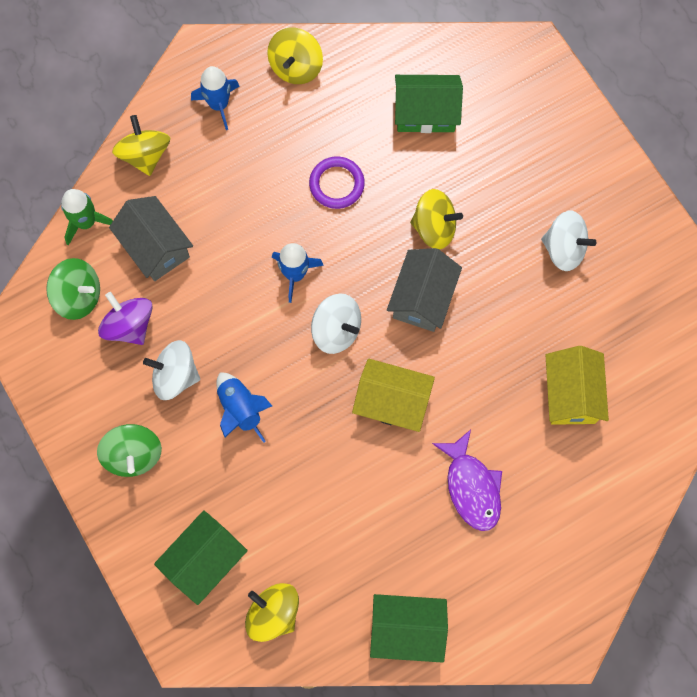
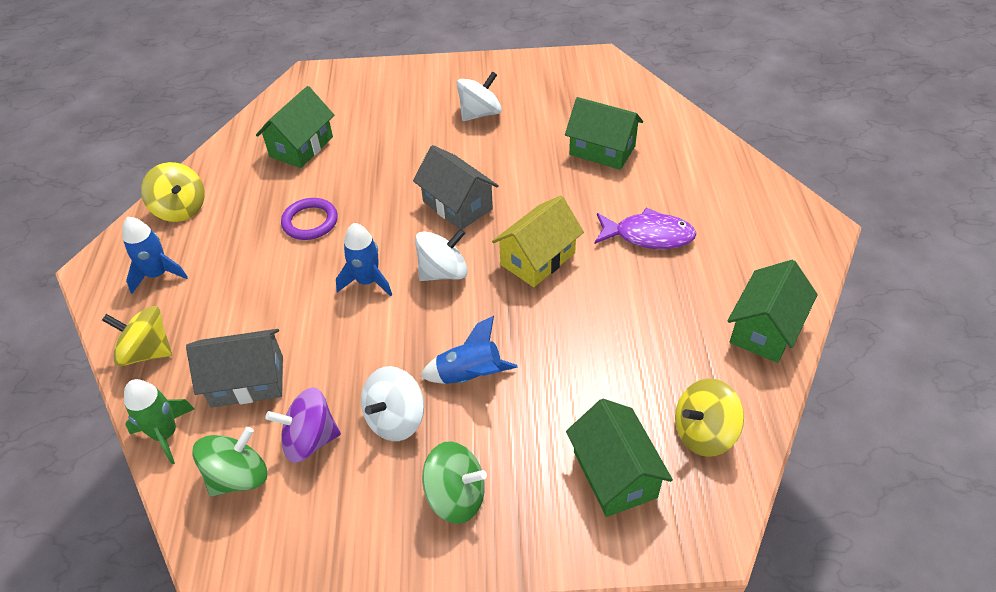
camera: 60 degrees left, 25 degrees down
yellow spinning top [410,189,463,250] -> none
yellow house [546,346,609,425] -> green house [565,97,643,170]

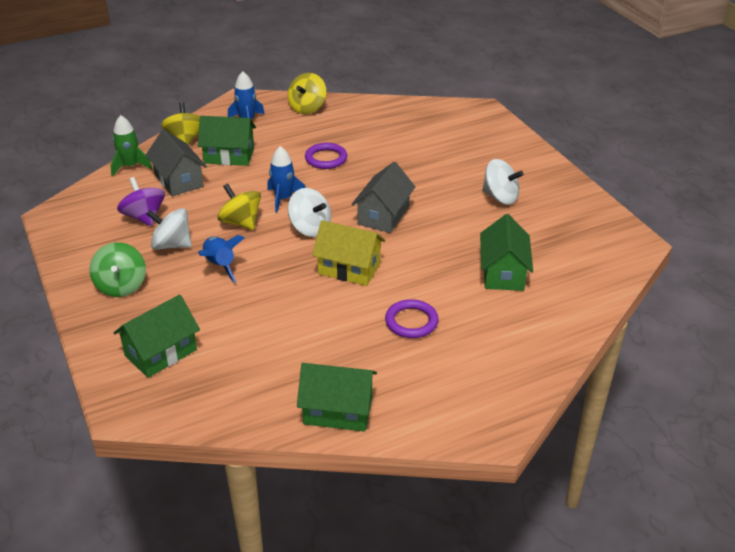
camera: 65 degrees right, 10 degrees down
green spinning top [192,427,267,496] -> none
green house [256,86,334,168] -> green house moved to [198,116,256,166]
purple fish [595,207,696,249] -> purple ring [385,299,439,338]
yellow spinning top [675,378,744,457] -> yellow spinning top moved to [217,183,261,230]

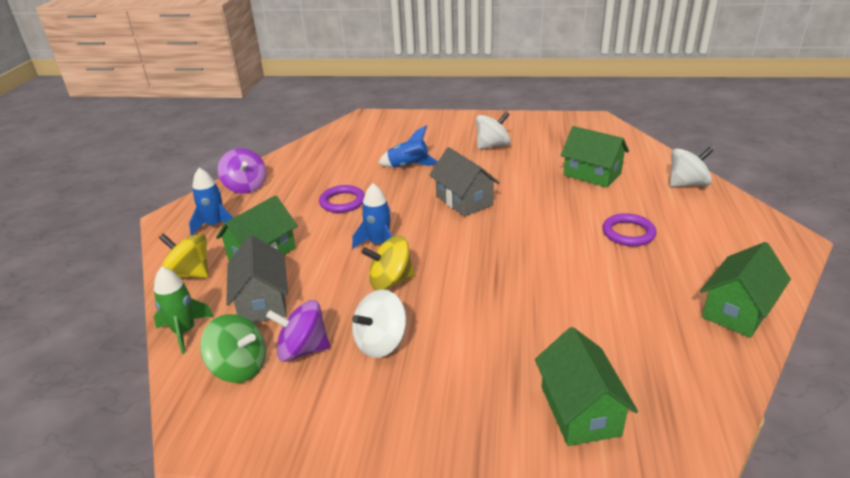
camera: 55 degrees left, 5 degrees down
green spinning top [90,242,146,297] -> green spinning top moved to [200,314,266,383]
grey house [146,130,207,197] -> grey house turned 75 degrees clockwise [226,235,288,323]
blue rocket [198,235,244,283] -> blue rocket moved to [378,126,438,168]
yellow spinning top [288,73,326,114] -> purple spinning top [218,148,266,194]
white spinning top [288,188,331,237] -> white spinning top moved to [670,147,713,187]
yellow house [312,220,385,286] -> none

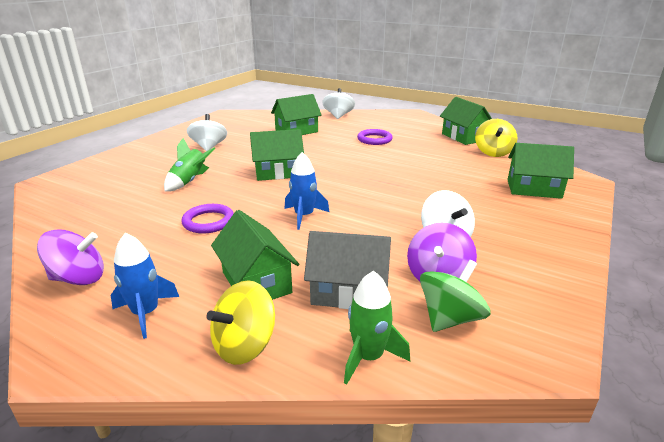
camera: 70 degrees left, 5 degrees down
yellow spinning top [361,235,415,290] -> yellow spinning top moved to [475,119,517,157]
blue rocket [378,126,438,168] -> green rocket [164,138,215,192]
grey house [429,147,500,217] -> green house [250,129,304,181]

